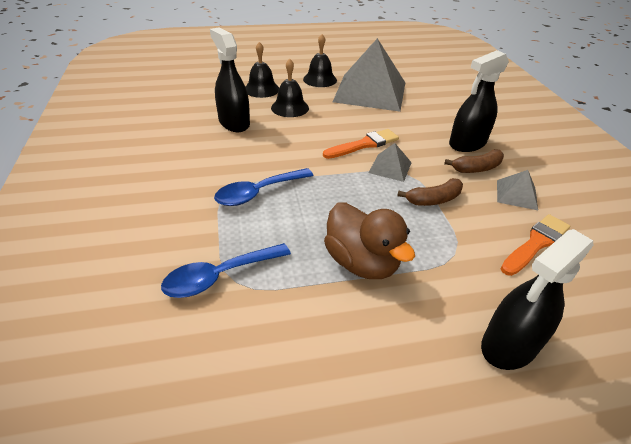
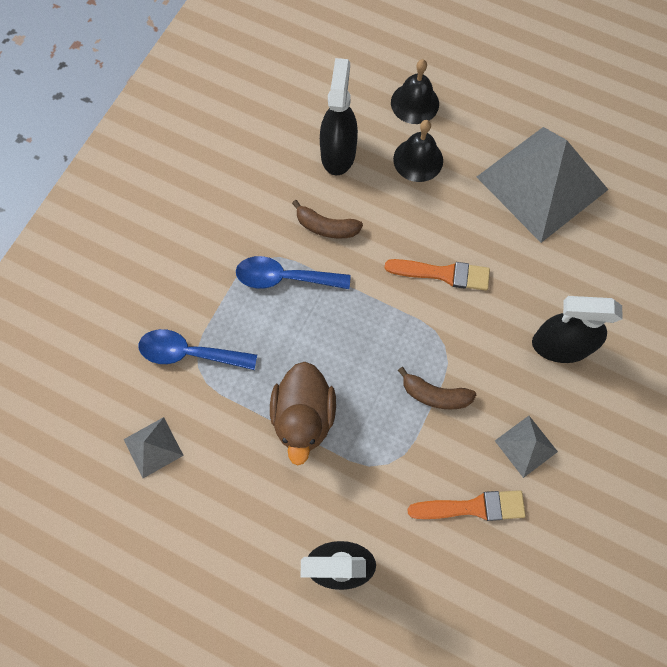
camera: 40 degrees right, 30 degrees up
black bell [303,34,337,87] -> none
grey pyramid [369,143,412,182] -> grey pyramid moved to [124,417,184,478]
brown banana [444,149,504,173] -> brown banana moved to [292,200,363,239]

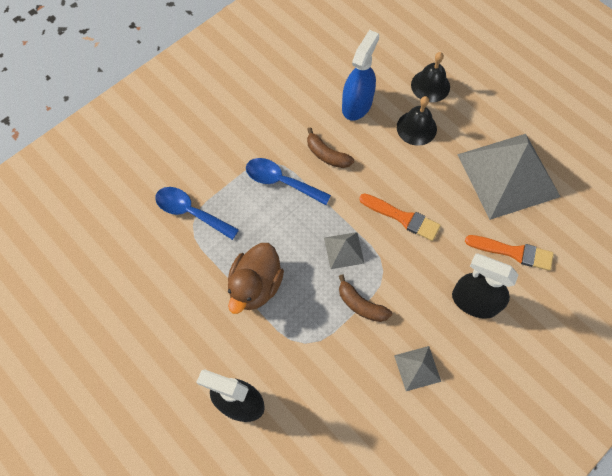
camera: 20 degrees right, 5 degrees down
grey pyramid [124,417,184,478] -> grey pyramid moved to [324,232,365,269]
black spray bottle [320,58,358,175] -> blue spray bottle [342,30,379,121]
orange brush [407,490,526,521] -> orange brush moved to [465,235,554,271]

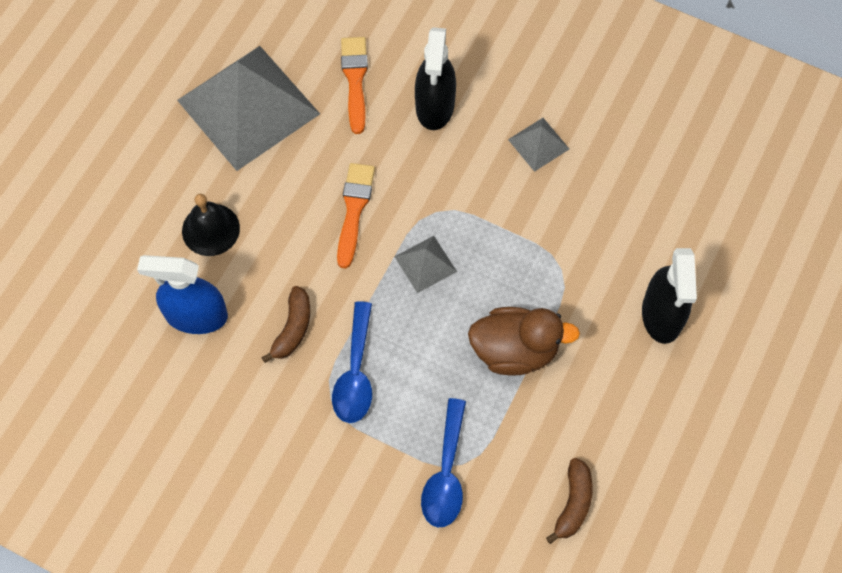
camera: 110 degrees left, 0 degrees up
brown banana [339,274,392,322] -> brown banana moved to [546,458,593,544]
black bell [411,52,450,102] -> none

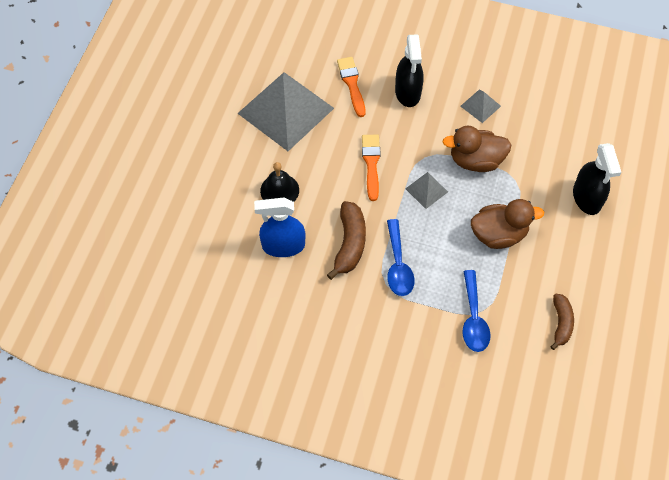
camera: 10 degrees left, 5 degrees down
brown banana [261,286,310,363] -> brown banana [327,201,366,280], size x1.51
none -> brown duck [443,126,511,172]

